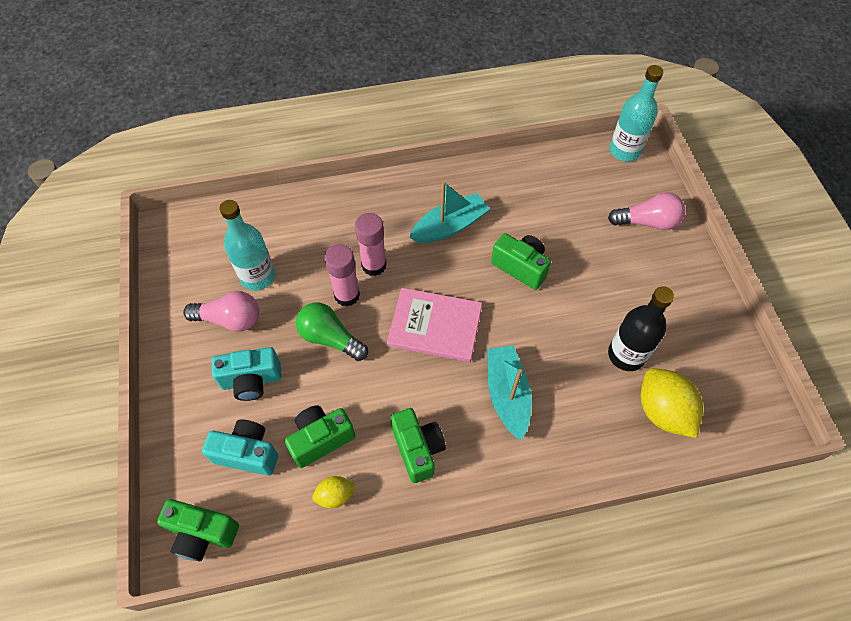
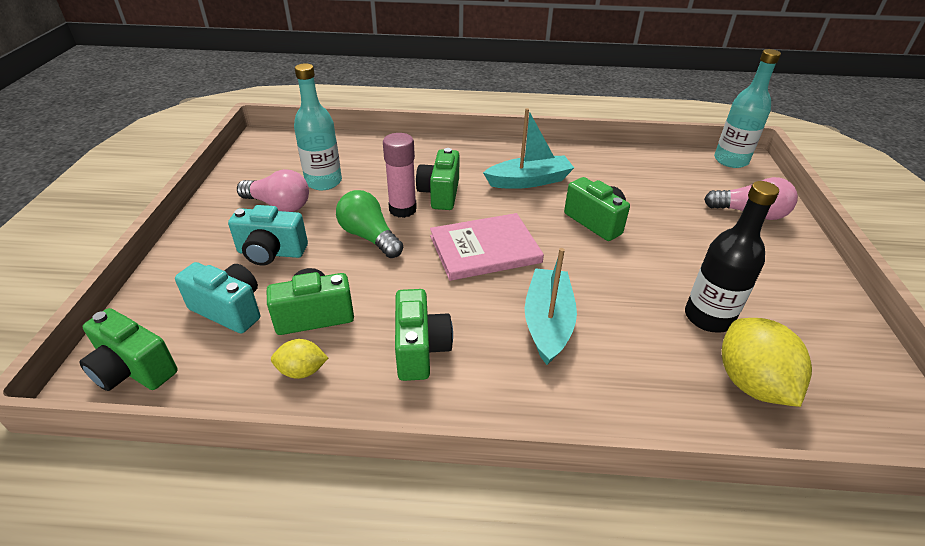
camera: 15 degrees right, 20 degrees down
pink glue stick [355,213,387,276] -> green camera [416,148,460,210]
pink book [387,288,482,362] -> pink book turned 45 degrees counterclockwise [430,213,544,281]

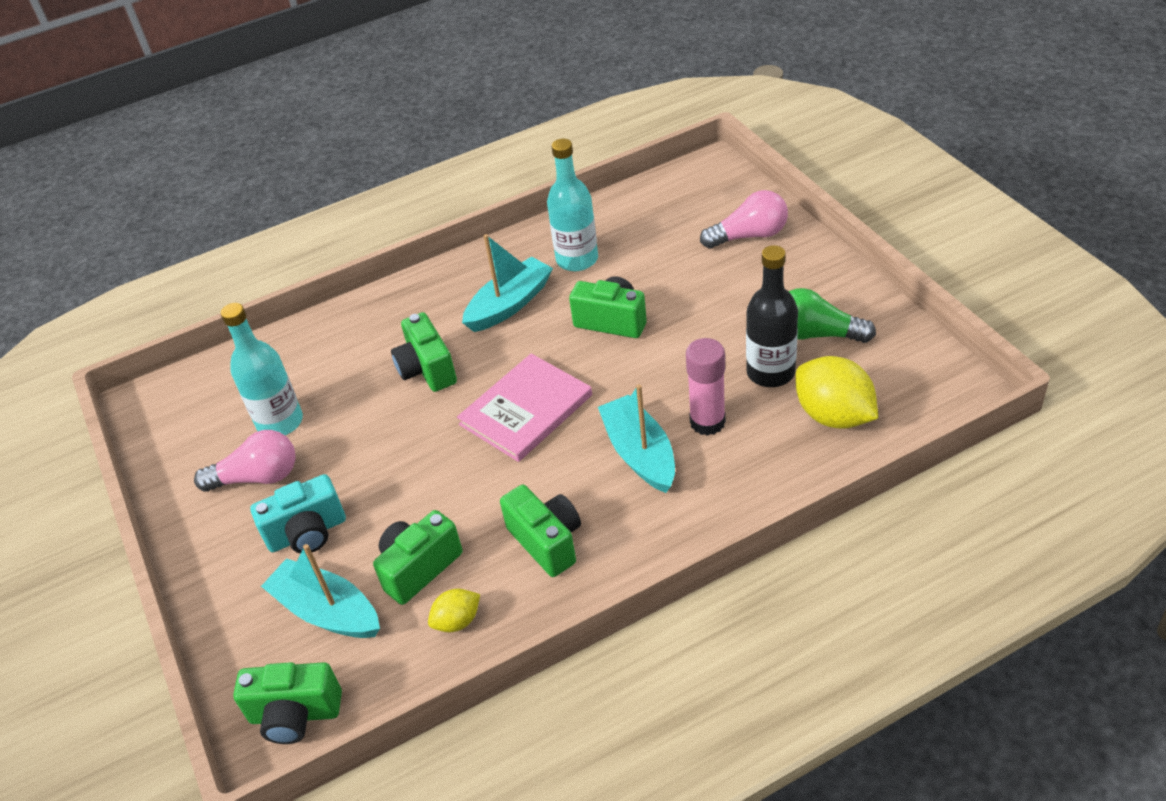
camera: 25 degrees left, 5 degrees up
turquoise camera [175,262,260,334] -> turquoise boat [261,544,380,638]
green light bulb [336,190,403,258] -> green light bulb moved to [789,288,876,343]
pink glue stick [383,133,417,218] -> pink glue stick moved to [686,338,726,436]
turquoise bottle [714,49,781,168] -> turquoise bottle moved to [547,139,598,271]

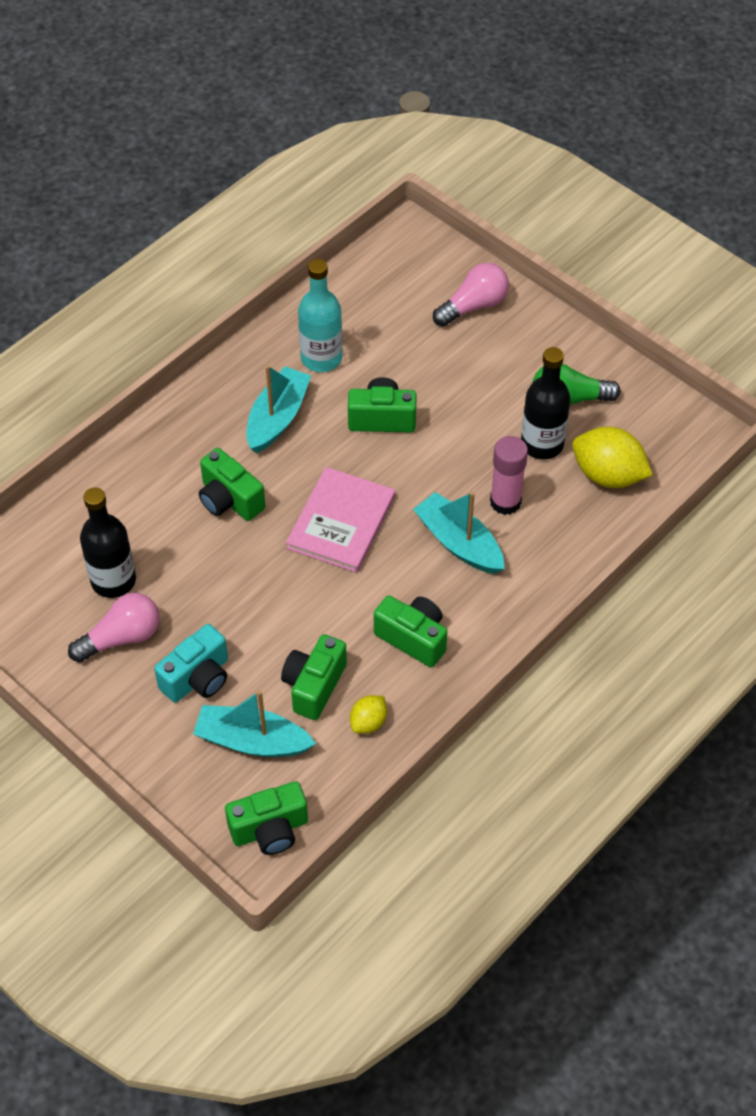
camera: 25 degrees left, 10 degrees up
turquoise bottle [221,303,303,435] -> black bottle [80,487,136,598]

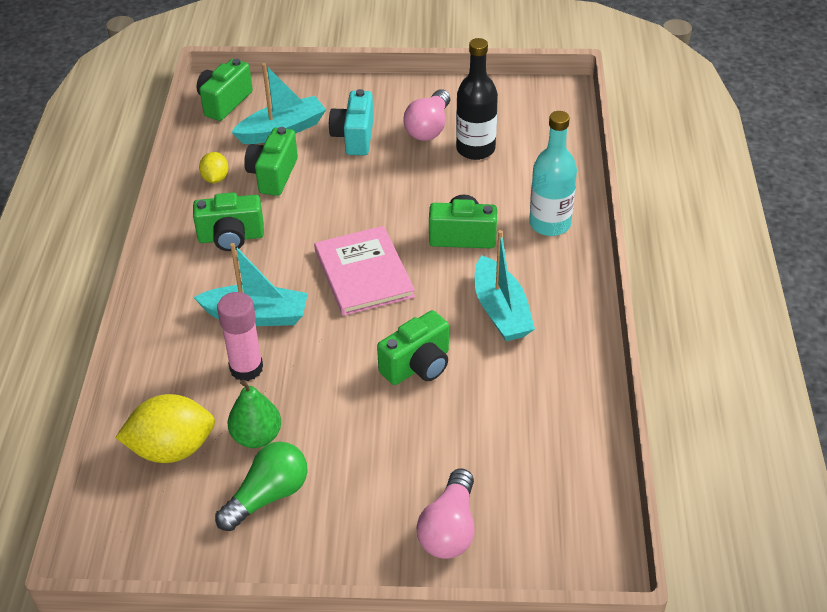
camera: 140 degrees right, 10 degrees down
green camera [281,634,347,720] -> green camera turned 150 degrees counterclockwise [244,127,298,196]
turquoise bottle [298,259,342,372] -> turquoise bottle moved to [529,111,577,236]
black bottle [521,347,570,460] -> green pear [228,380,281,448]

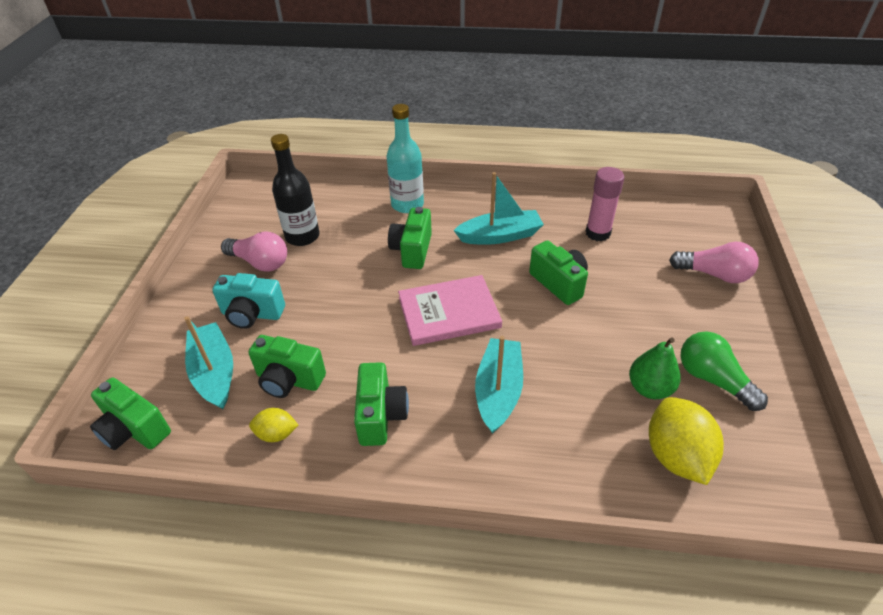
camera: 85 degrees left, 0 degrees up
pink glue stick [217,292,263,381] -> pink glue stick moved to [586,167,624,241]

